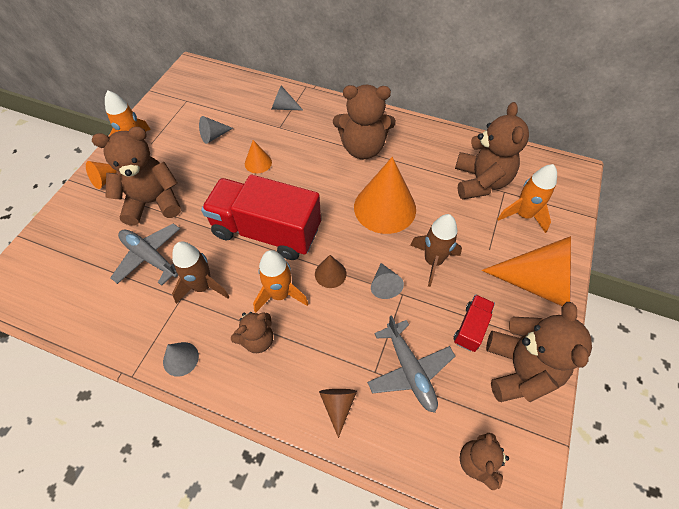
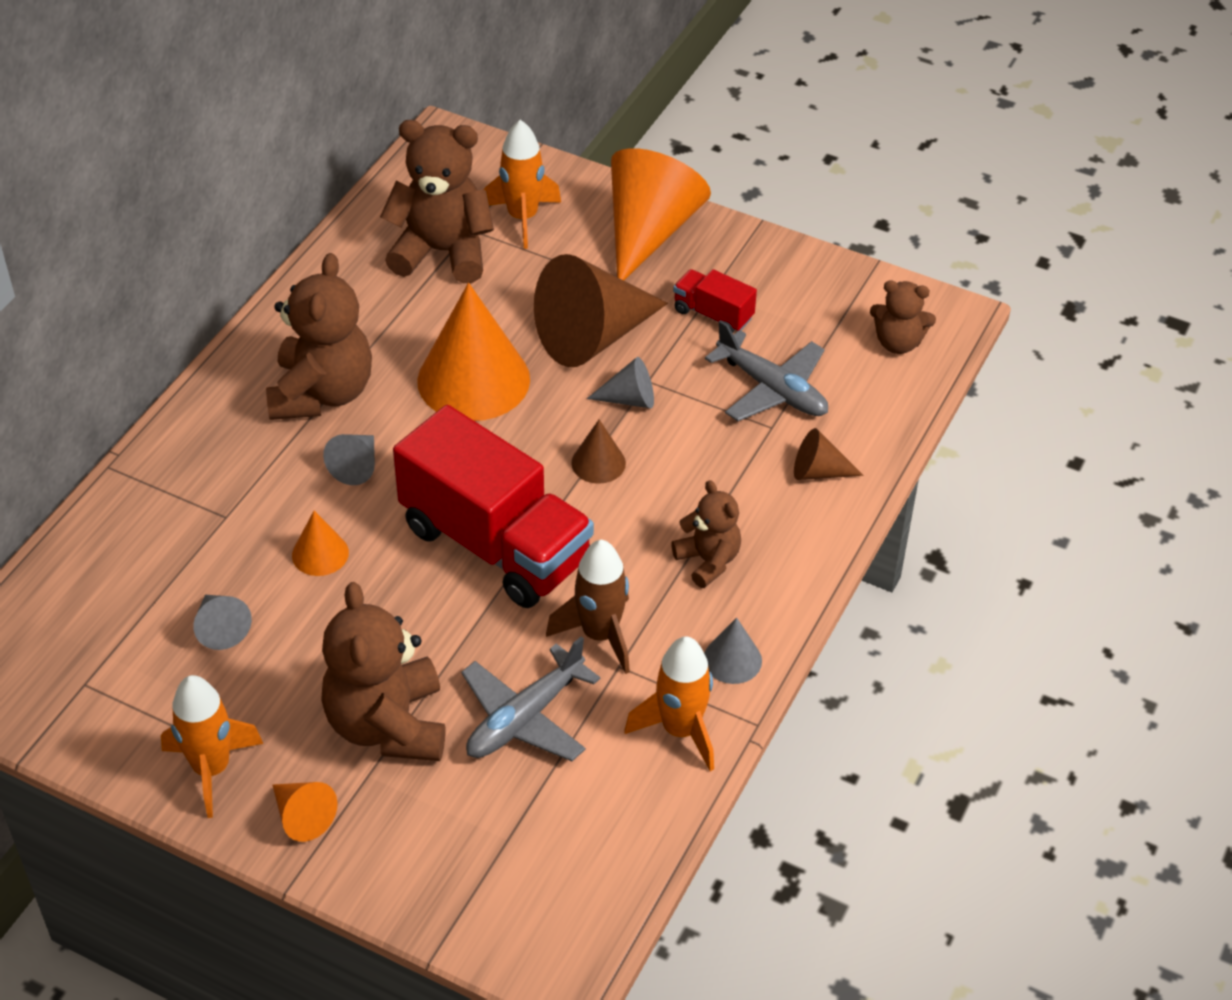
camera: 85 degrees left, 10 degrees down
red truck [201,175,321,260] -> red truck turned 75 degrees counterclockwise [393,405,594,608]
orange rocket [253,250,308,313] -> orange rocket moved to [624,636,714,771]
grey cone [272,85,303,111] -> grey cone moved to [323,434,375,485]
grey plane [367,315,455,413] -> grey plane turned 60 degrees clockwise [705,320,828,421]
brown rocket [410,214,462,287] -> brown cone [534,254,668,367]
brown teddy bear [486,302,592,402] -> none

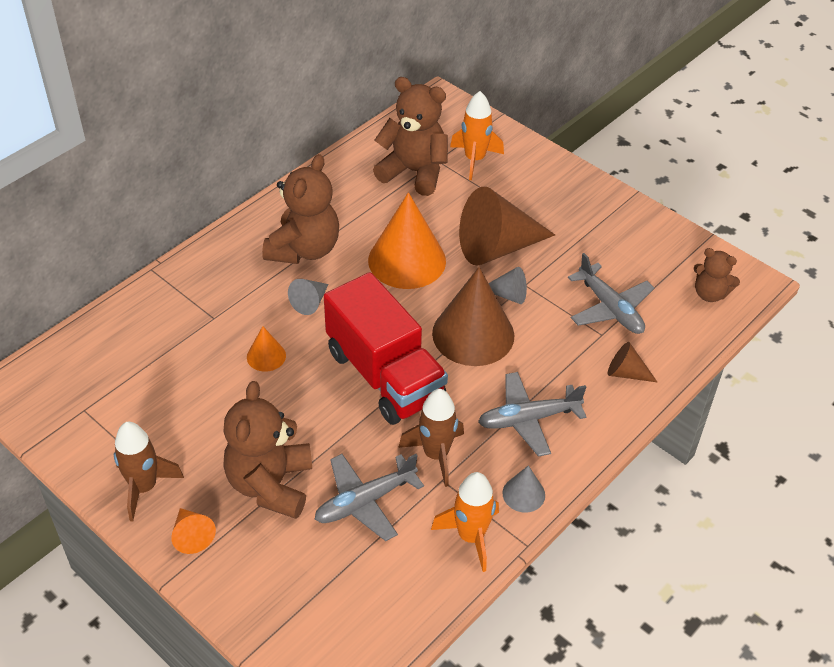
camera: 15 degrees right, 0 degrees up
orange rocket [161,675,263,818] -> brown rocket [114,422,184,522]
grey cone [193,595,252,650] -> none
brown cone [571,420,626,484] -> brown cone [432,267,514,366], size x2.14
orange cone [611,148,711,280] -> none
brown teddy bear [671,480,741,588] -> grey plane [478,372,586,457]
red truck [673,269,757,333] -> none

